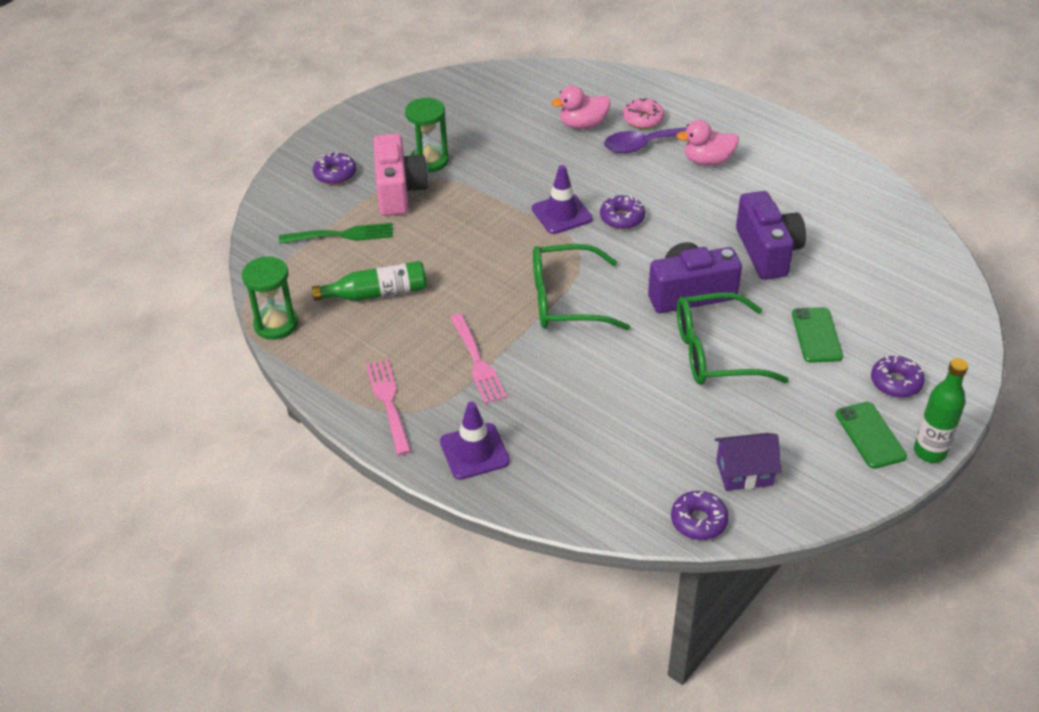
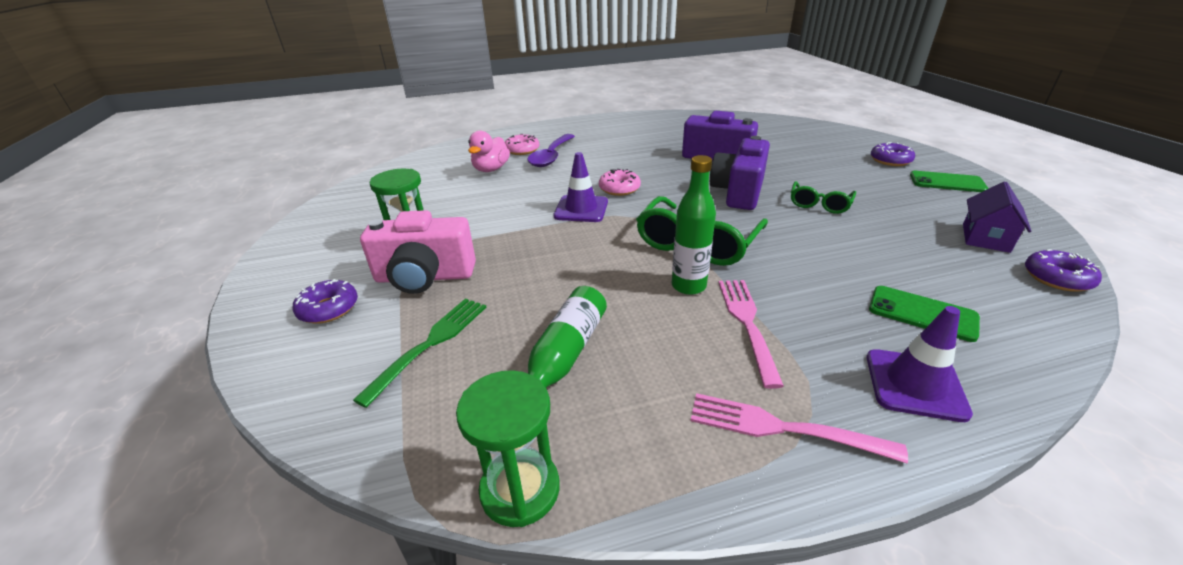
camera: 55 degrees left, 10 degrees down
pink camera [373,134,428,216] -> pink camera turned 150 degrees clockwise [360,210,476,294]
pink fork [450,313,507,404] -> pink fork turned 105 degrees counterclockwise [718,280,784,389]
purple donut [600,195,645,229] -> pink donut [599,169,641,196]
pink duck [676,120,739,166] -> none
green glasses [677,292,789,385] -> green glasses [791,181,856,214], size x0.57
green phone [792,307,843,363] -> green phone moved to [869,286,980,342]
green bottle [914,358,968,463] -> green bottle moved to [672,155,716,295]

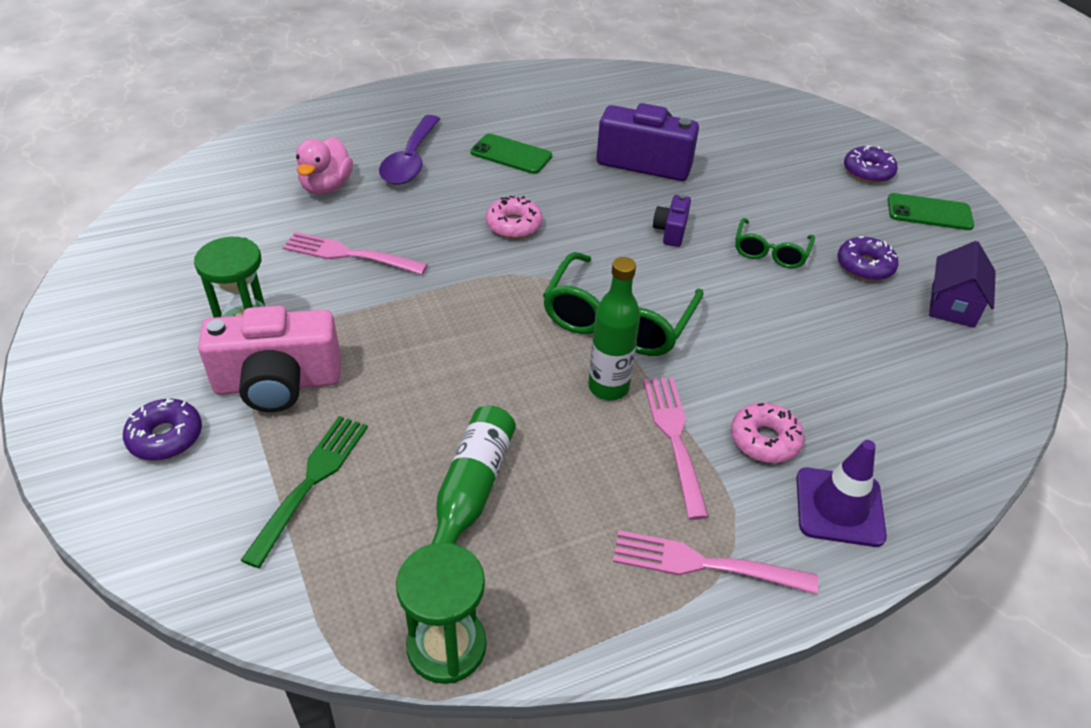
camera: 10 degrees left, 10 degrees up
pink donut [505,134,539,155] -> pink donut moved to [731,403,804,463]
purple traffic cone [554,152,608,222] -> none
purple camera [710,136,770,210] -> purple camera [653,194,691,247], size x0.49
green phone [869,286,980,342] -> green phone moved to [470,133,552,174]
purple donut [1025,249,1102,292] -> purple donut moved to [838,236,899,281]
none -> pink fork [283,232,428,275]

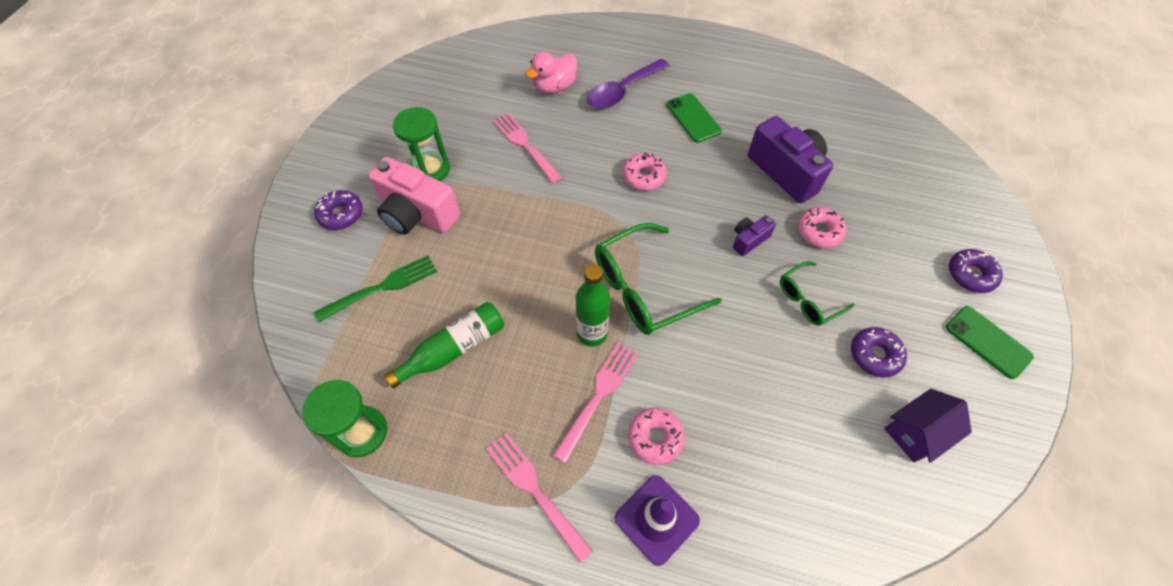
camera: 40 degrees right, 15 degrees up
none -> pink donut [798,207,846,248]

